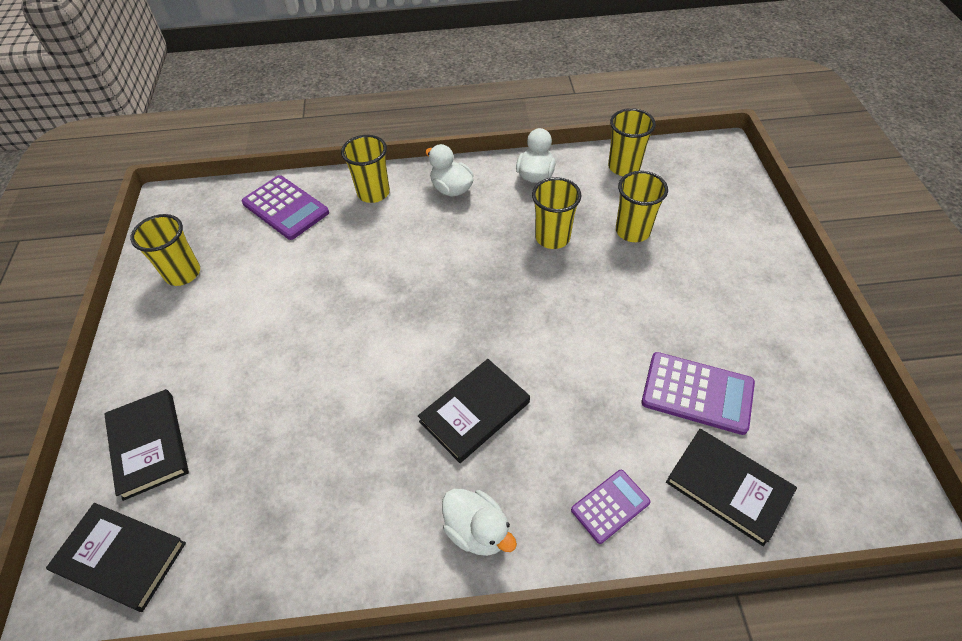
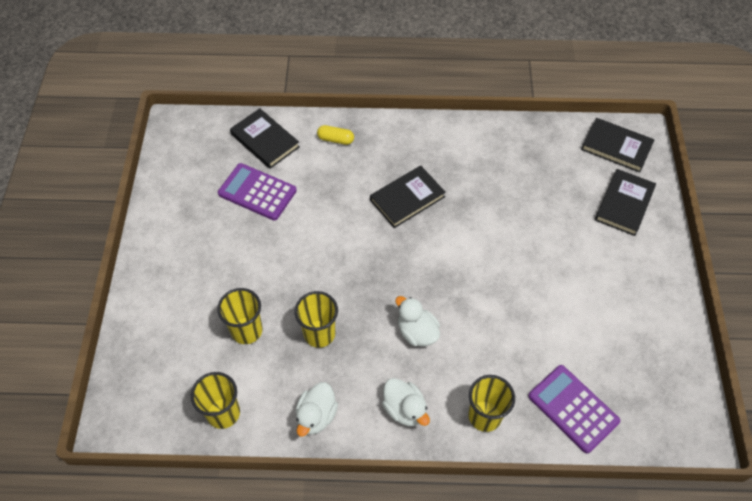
camera: 175 degrees left, 5 degrees up
black book [104,389,189,501] -> black book turned 45 degrees clockwise [595,169,656,236]
yellow cup [130,214,200,286] -> none
white duck [442,489,517,556] -> white duck moved to [395,296,440,346]
purple calculator [571,470,651,544] -> yellow capsule [317,125,354,145]

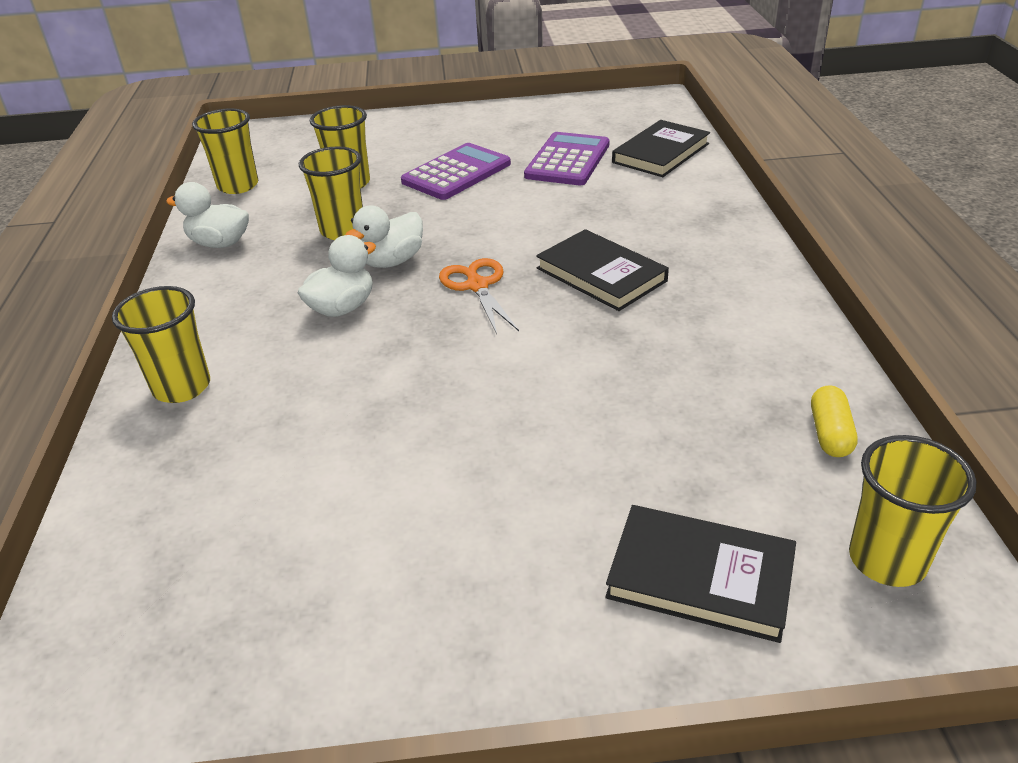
camera: 85 degrees right, 20 degrees down
yellow capsule [317,125,354,145] -> yellow capsule moved to [811,385,858,457]
white duck [382,378,430,426] -> white duck moved to [346,206,423,268]
purple calculator [528,365,620,454] -> purple calculator moved to [401,143,511,200]
black book [581,118,655,173] -> yellow cup [849,435,976,587]
none -> orange scissors [439,258,519,334]

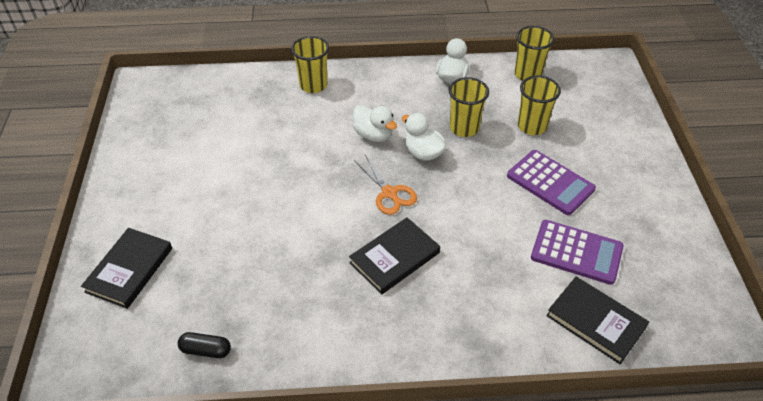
camera: 90 degrees right, 10 degrees up
orange scissors [439,258,519,334] -> orange scissors turned 75 degrees clockwise [354,155,417,215]
yellow capsule [811,385,858,457] -> black capsule [178,332,231,358]
yellow cup [849,435,976,587] -> none

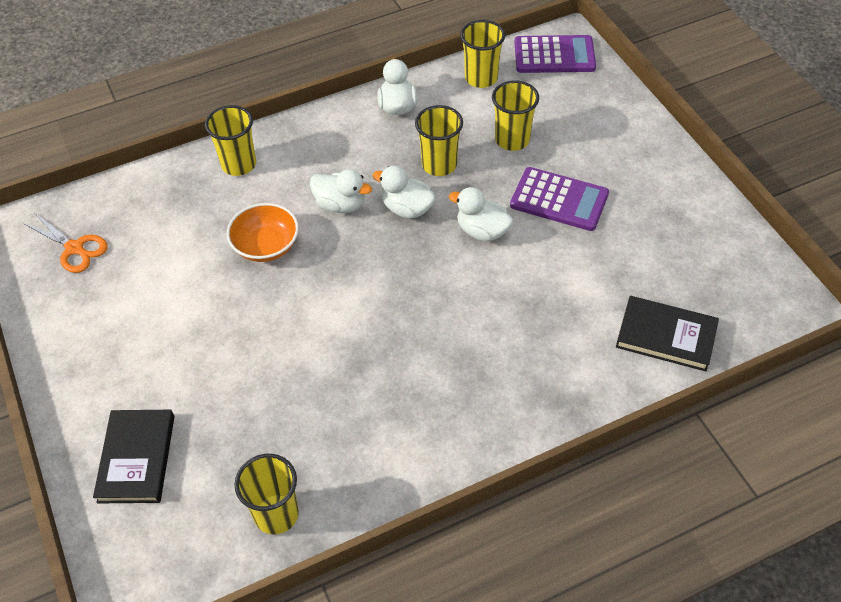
camera: 20 degrees left, 5 degrees up
black capsule [178,332,231,358] -> yellow cup [234,454,299,534]
black book [349,217,440,295] -> none
orange scissors [354,155,417,215] -> orange scissors moved to [23,213,108,273]
purple calculator [531,220,624,285] -> purple calculator moved to [514,35,596,73]
none -> orange bowl [227,203,299,262]
none -> white duck [449,187,513,241]

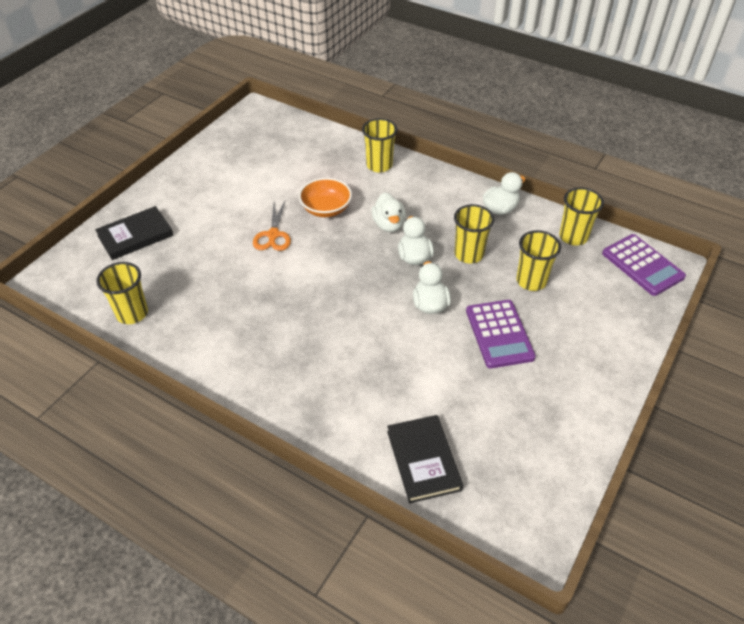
camera: 55 degrees right, 5 degrees down
orange scissors [23,213,108,273] -> orange scissors moved to [253,199,291,251]

